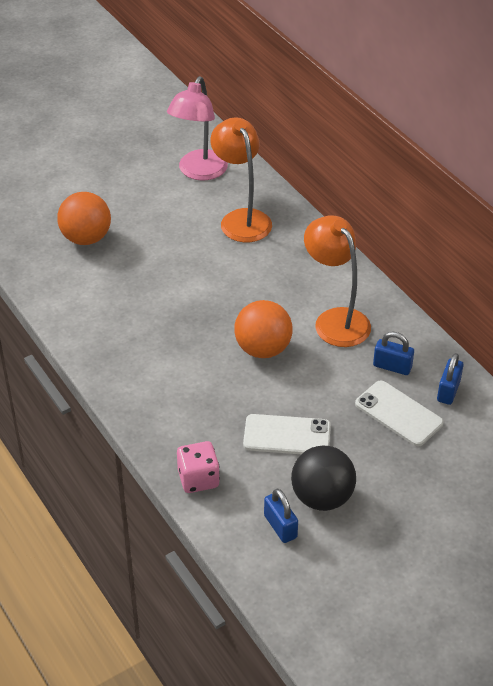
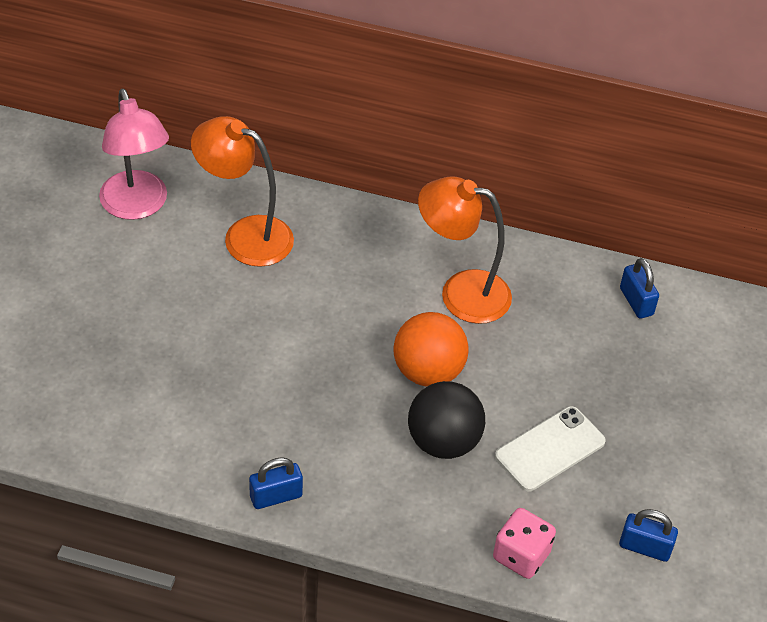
camera: 45 degrees left, 5 degrees up
orange ball [57,192,111,245] -> none
black ball [291,446,356,511] -> black ball moved to [408,381,485,459]
white phone [355,380,444,446] -> none
blue padlock [373,332,414,375] -> blue padlock moved to [249,457,303,509]

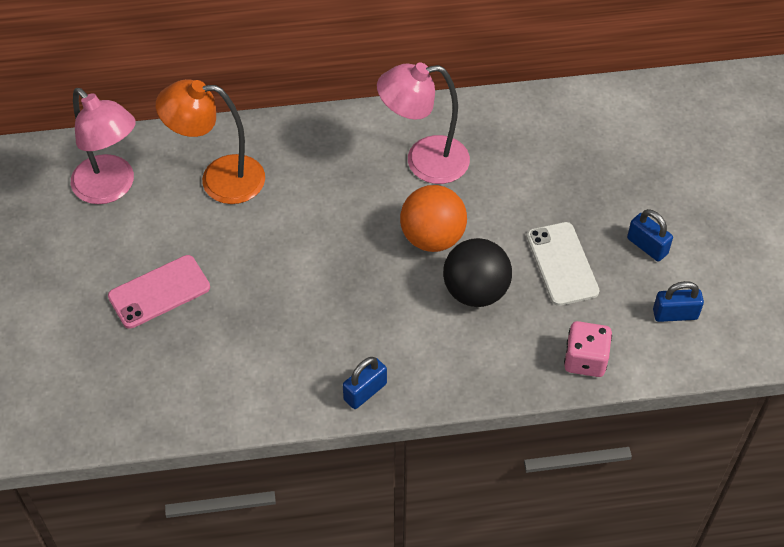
camera: 20 degrees left, 5 degrees up
orange lamp [418,176,512,324] -> pink lamp [377,62,470,184]
white phone [495,406,606,491] -> white phone turned 45 degrees counterclockwise [527,222,600,306]
blue padlock [620,258,659,319] -> blue padlock moved to [627,209,673,261]
none -> pink phone [108,255,210,329]

